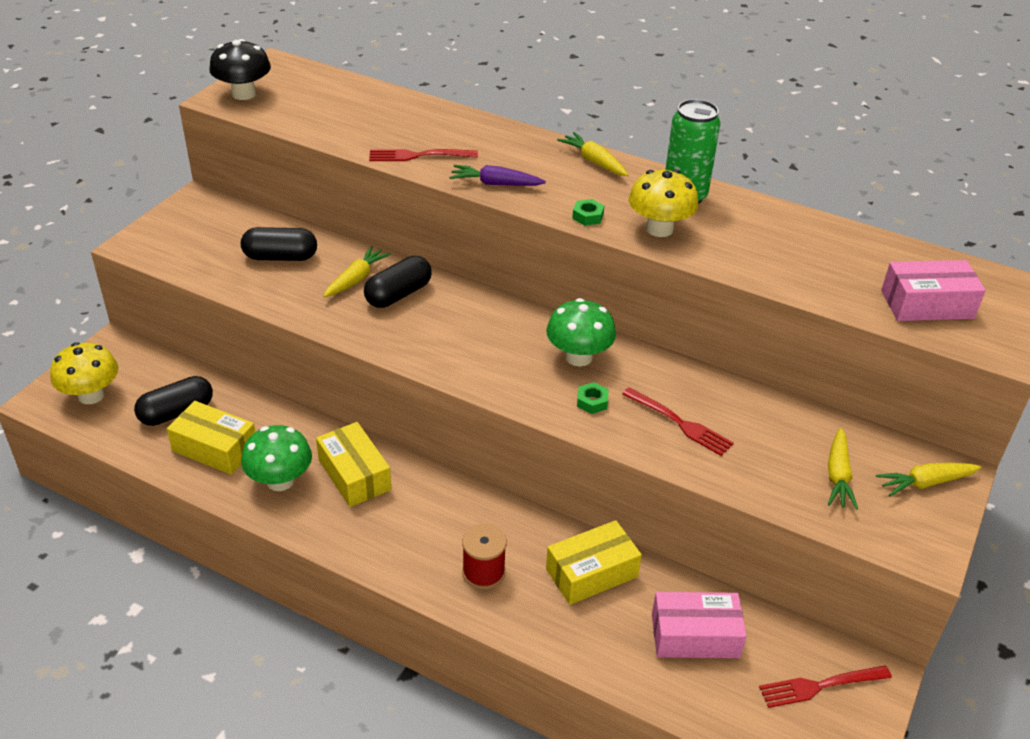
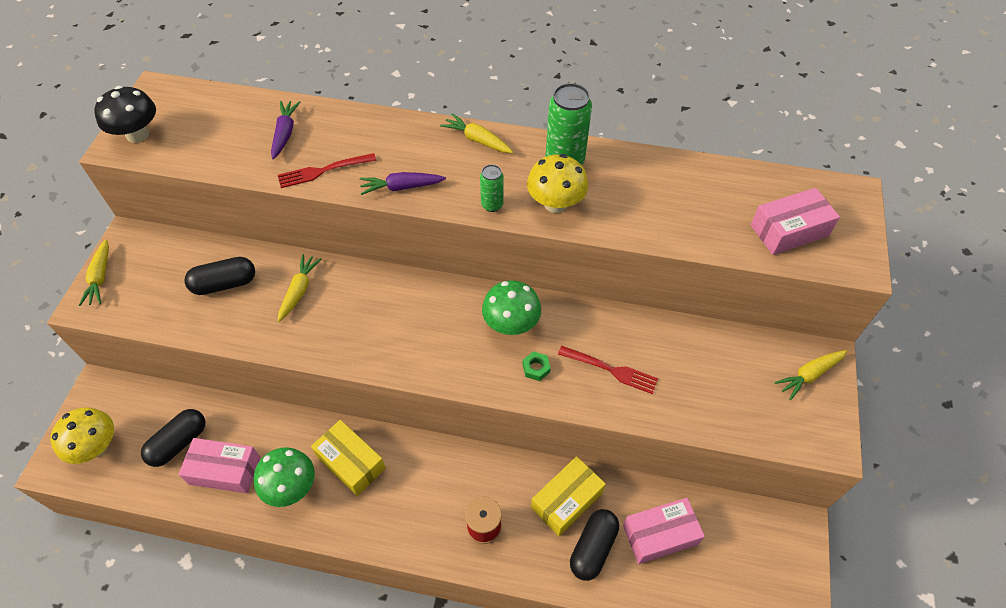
camera: 15 degrees left, 15 degrees up
yellow box [167,401,255,475] -> pink box [178,438,261,493]
black capsule [364,256,432,308] -> black capsule moved to [570,509,619,581]
green nut [572,199,604,226] -> green can [480,165,503,212]
red fork [759,666,892,708] -> none
yellow carrot [828,428,858,510] -> yellow carrot moved to [79,239,109,306]
none -> purple carrot [271,101,300,159]

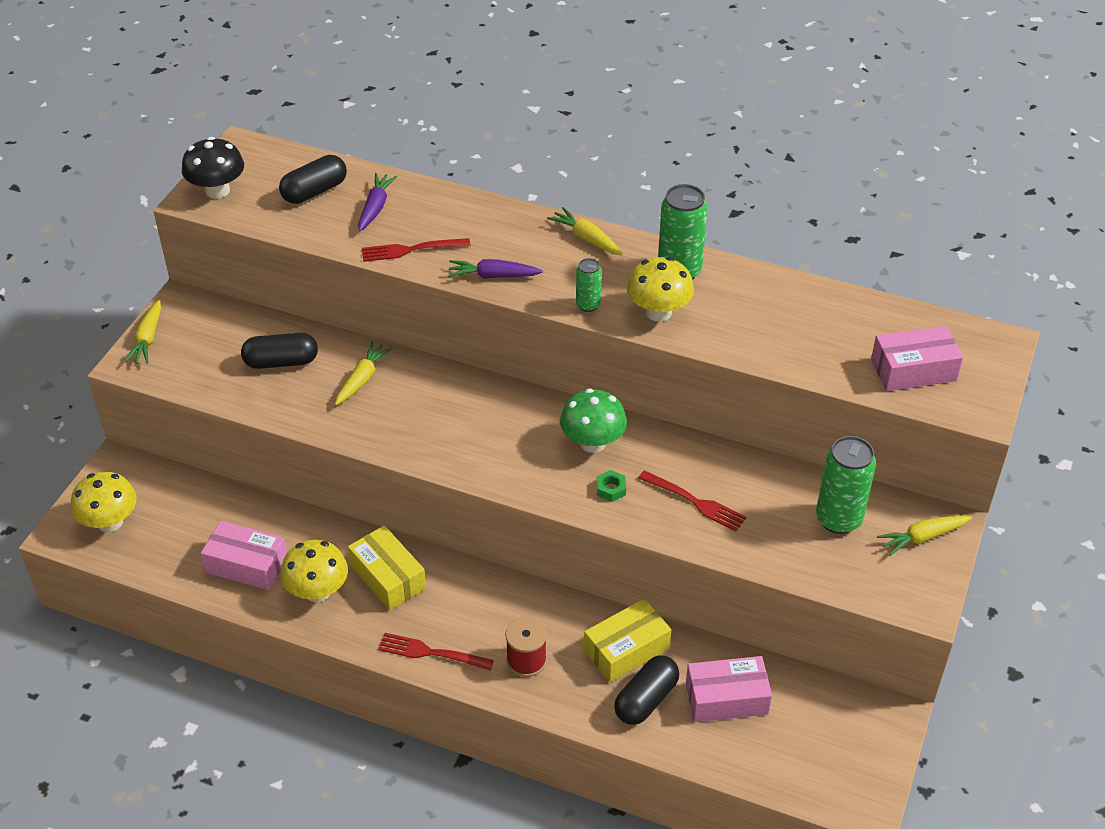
camera: 10 degrees right, 10 degrees down
black capsule [141,409,206,467] -> black capsule moved to [279,155,347,204]
green mushroom [254,447,315,507] -> yellow mushroom [281,540,348,602]
none -> red fork [378,633,494,670]
none -> green can [816,436,876,534]

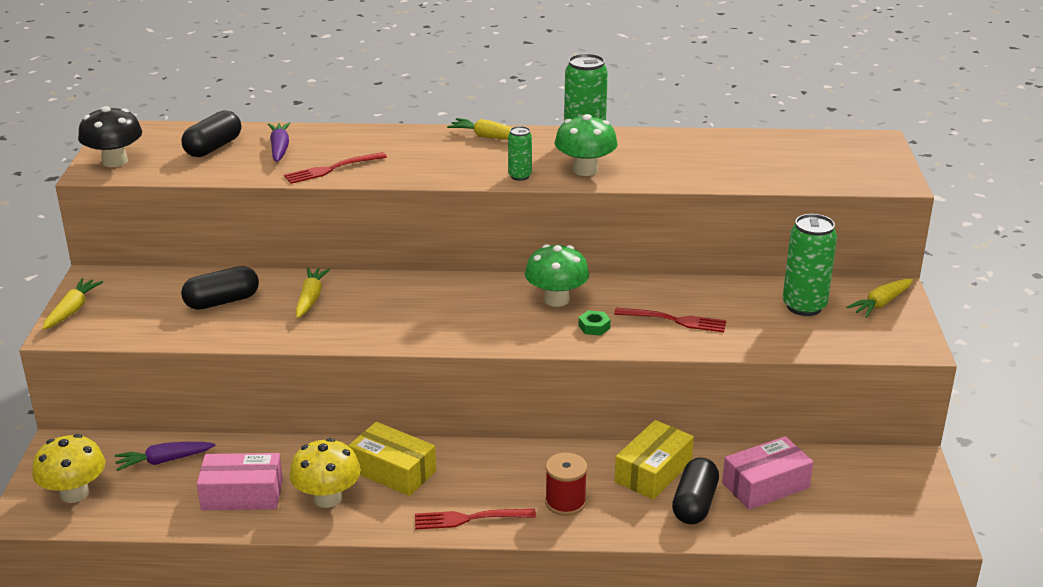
camera: 20 degrees left, 15 degrees down
yellow carrot [125,300,161,363] -> yellow carrot turned 150 degrees counterclockwise [42,278,103,330]
purple carrot [448,259,543,279] -> purple carrot moved to [114,442,215,471]
yellow mushroom [627,257,694,322] -> green mushroom [555,114,617,176]
pink box [871,326,963,391] -> none

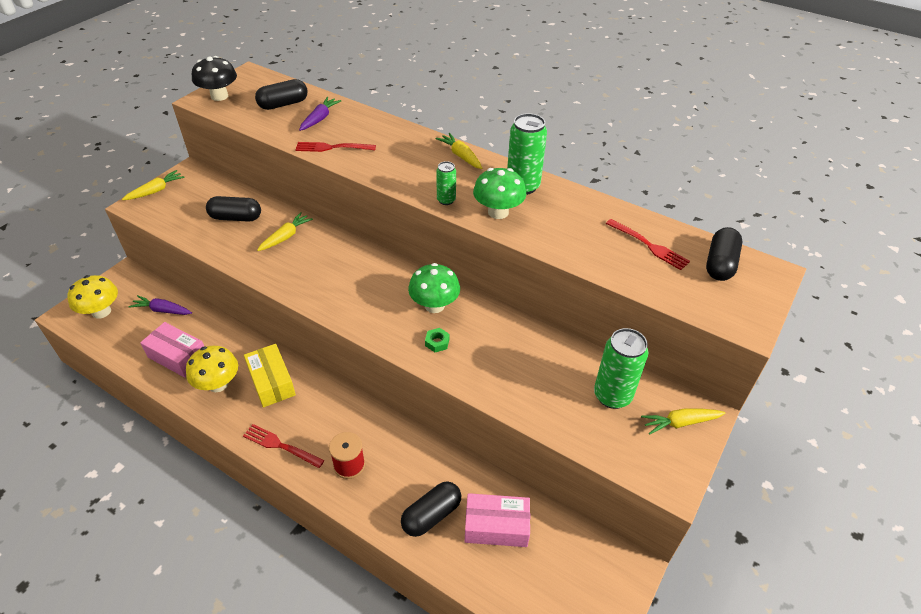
camera: 30 degrees right, 15 degrees up
red fork [614,308,726,332] -> red fork moved to [606,219,690,270]
yellow box [615,420,694,500] -> none
none -> black capsule [706,227,742,281]

